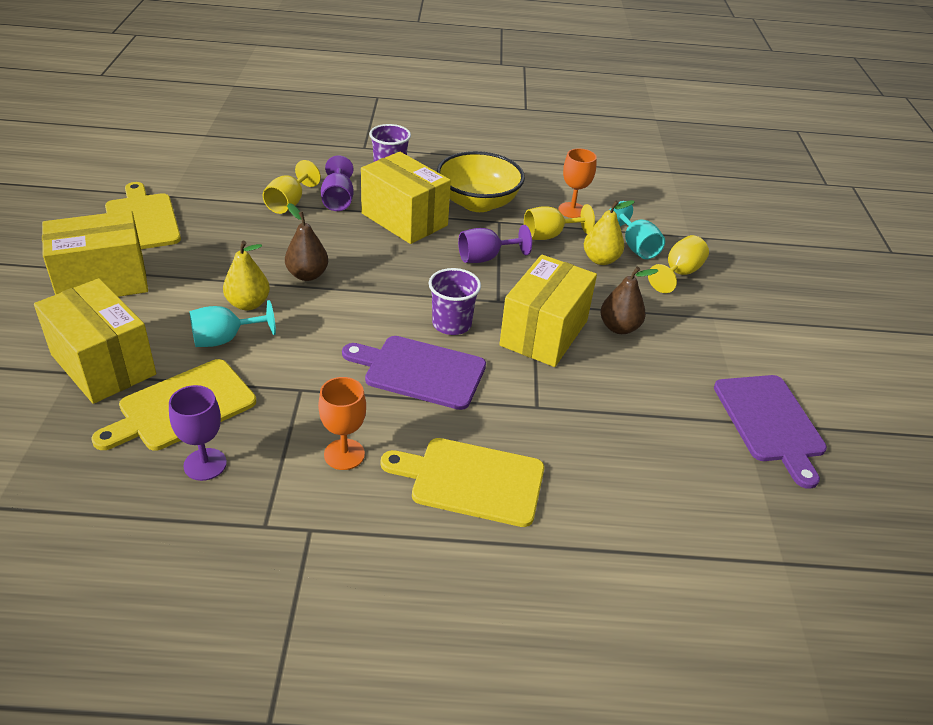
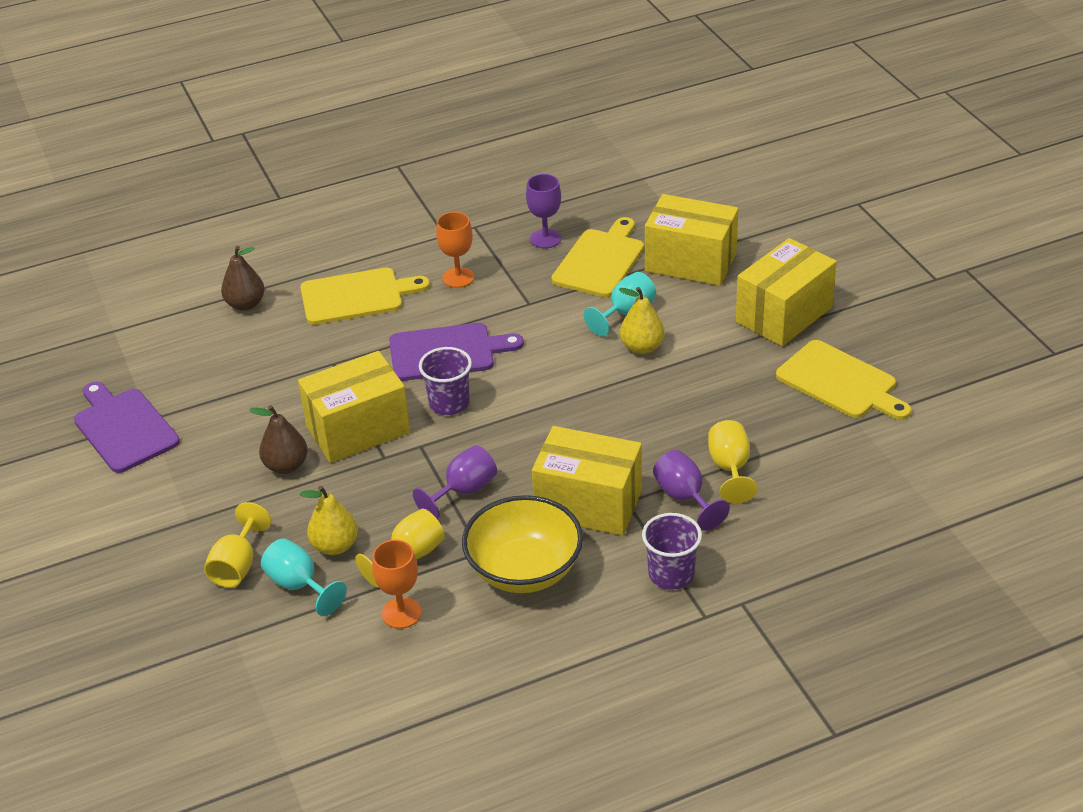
camera: 160 degrees right, 0 degrees up
brown pear [285,203,328,281] -> brown pear moved to [221,246,265,311]
yellow box [499,255,597,367] -> yellow box turned 60 degrees clockwise [298,351,410,463]

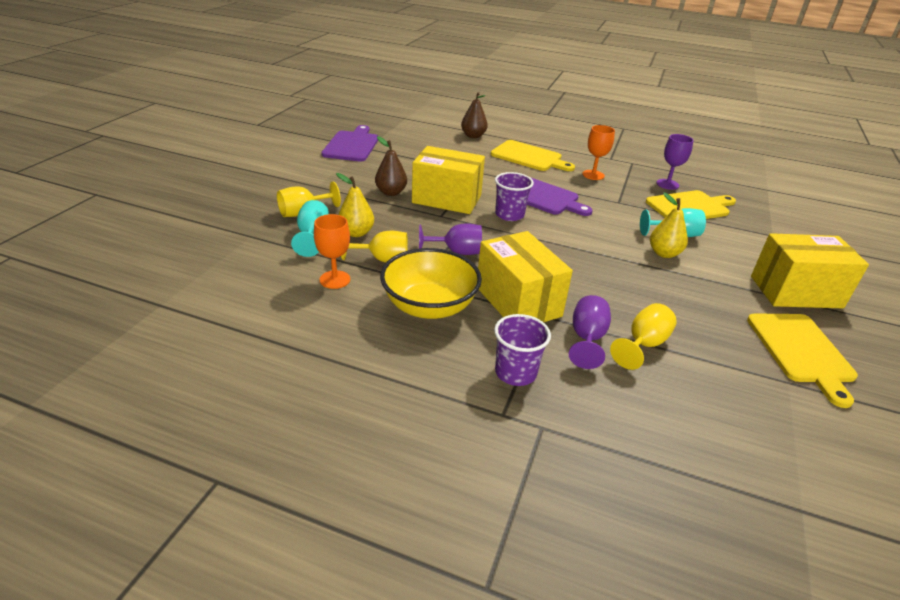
camera: 40 degrees right, 5 degrees down
yellow box [645,194,738,286] -> none

